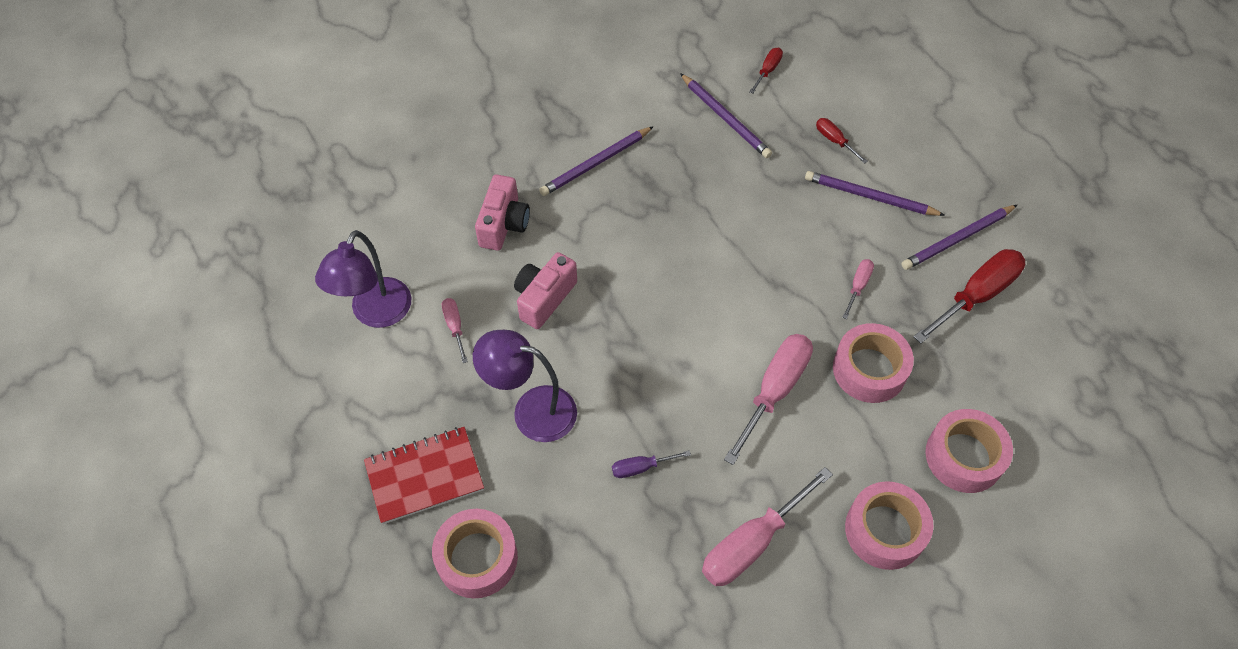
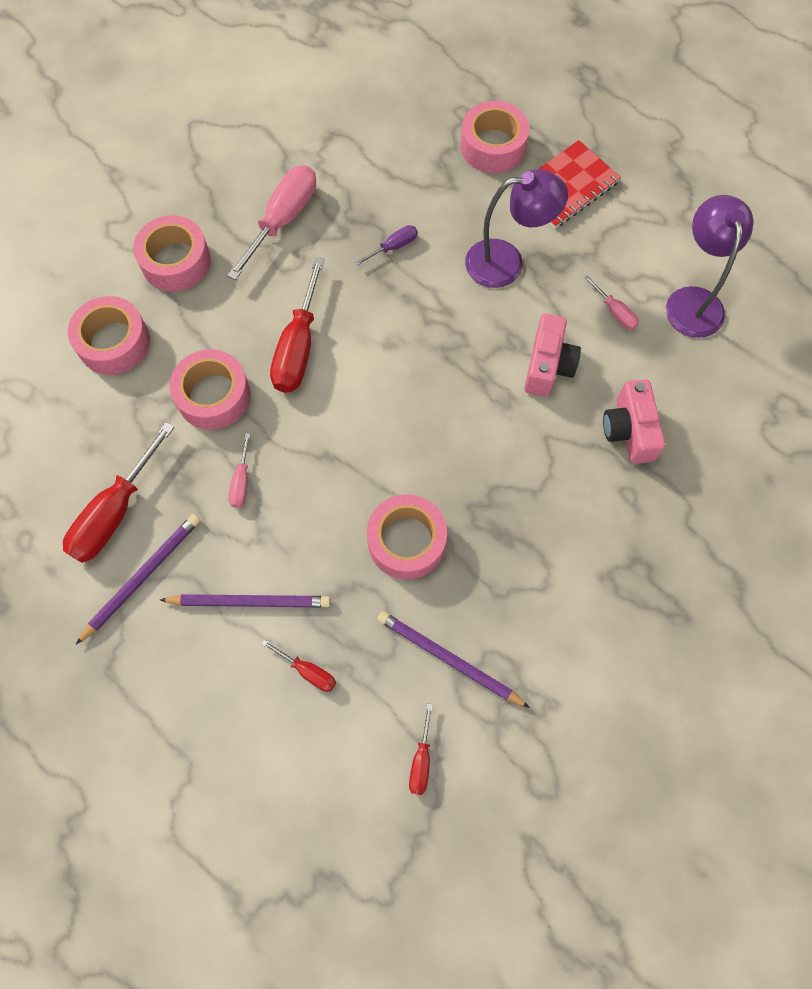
camera: 160 degrees right, 10 degrees up
purple pencil [539,126,654,196] -> none
pink screwdriver [724,334,813,465] -> red screwdriver [270,257,324,393]
none -> pink tape [367,494,447,579]

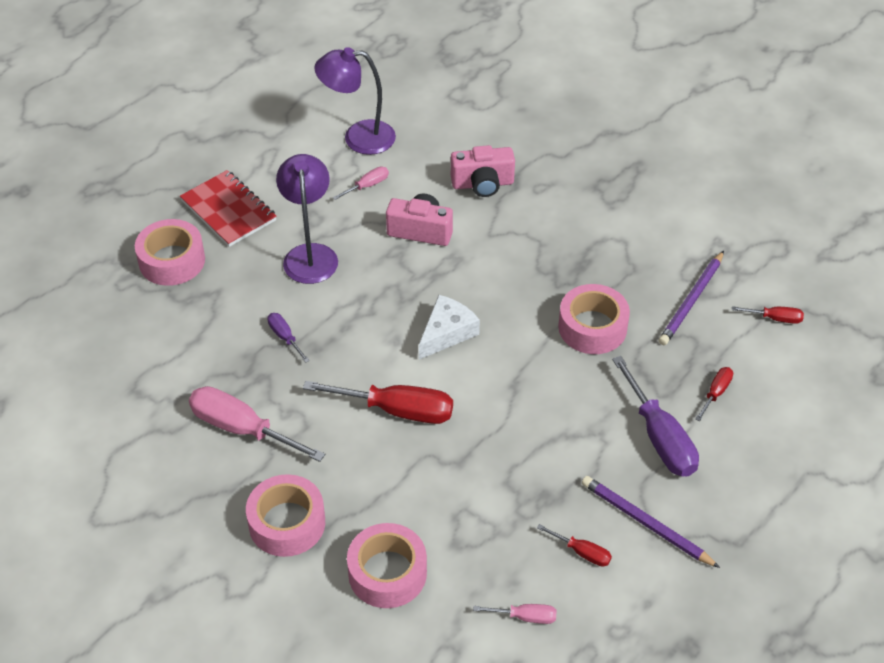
camera: 90 degrees left, 20 degrees down
red screwdriver [63,422,175,563] -> red screwdriver [537,524,612,566], size x0.49
purple pencil [160,594,330,608] -> purple screwdriver [612,356,699,477]
pink tape [170,349,251,430] -> none
pink screwdriver [228,433,250,508] -> pink screwdriver moved to [473,604,556,624]
none -> white cheese [419,295,480,360]

